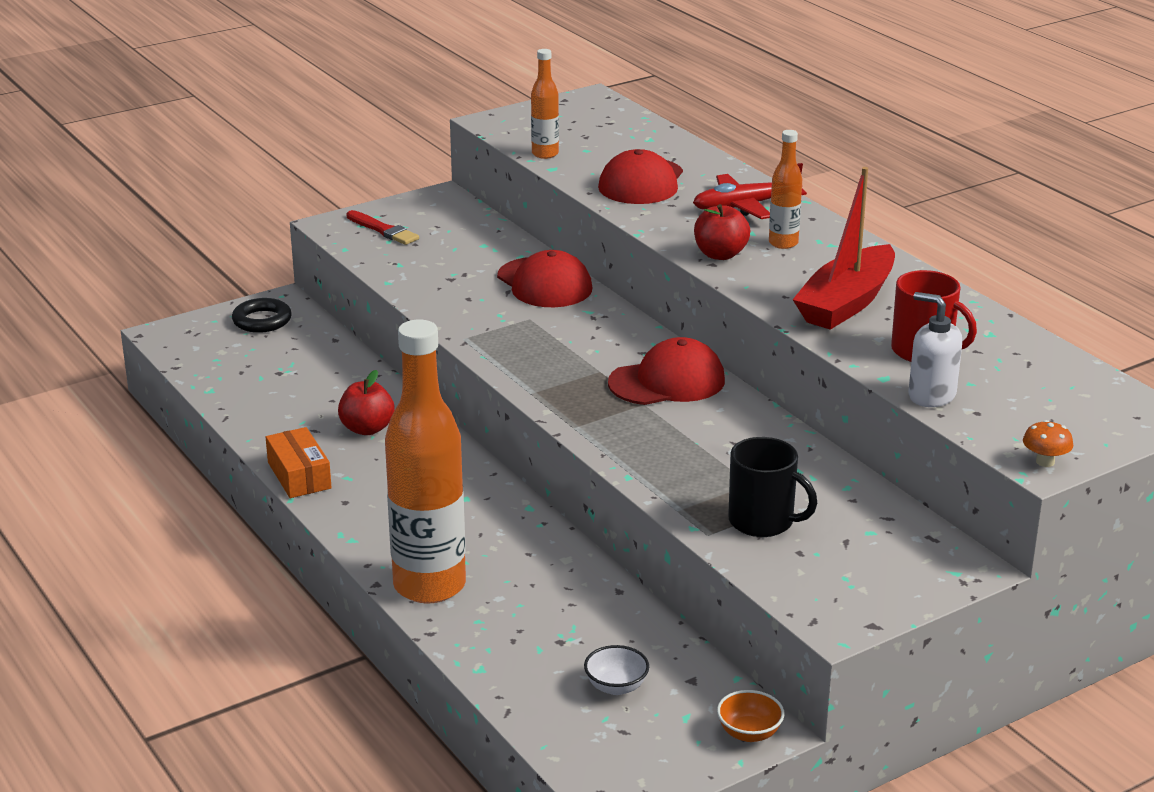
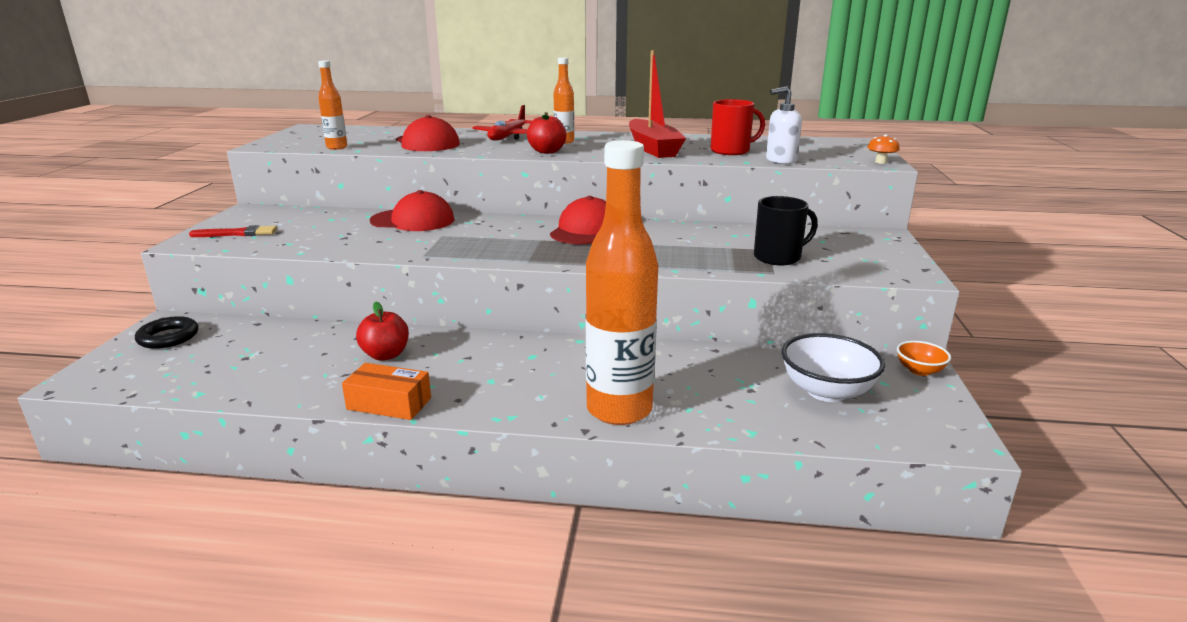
camera: 50 degrees left, 5 degrees down
white bowl [584,645,649,695] -> white bowl [782,333,885,402], size x1.85

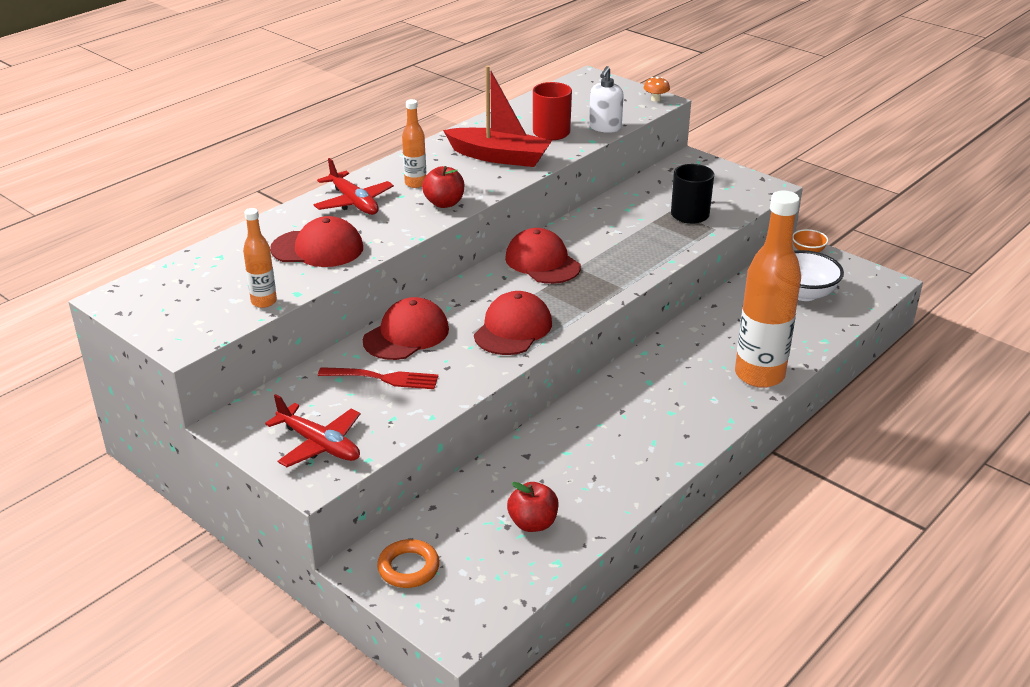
camera: 55 degrees left, 10 degrees up
black ring [135,316,198,349] -> orange ring [377,539,440,588]
red brush [189,225,277,237] -> red plane [265,394,360,467]
orange box [342,363,431,420] -> none
red apple [356,302,409,361] -> red apple moved to [507,482,558,532]
none -> red fork [318,367,438,389]
none -> red cap [474,291,552,355]

